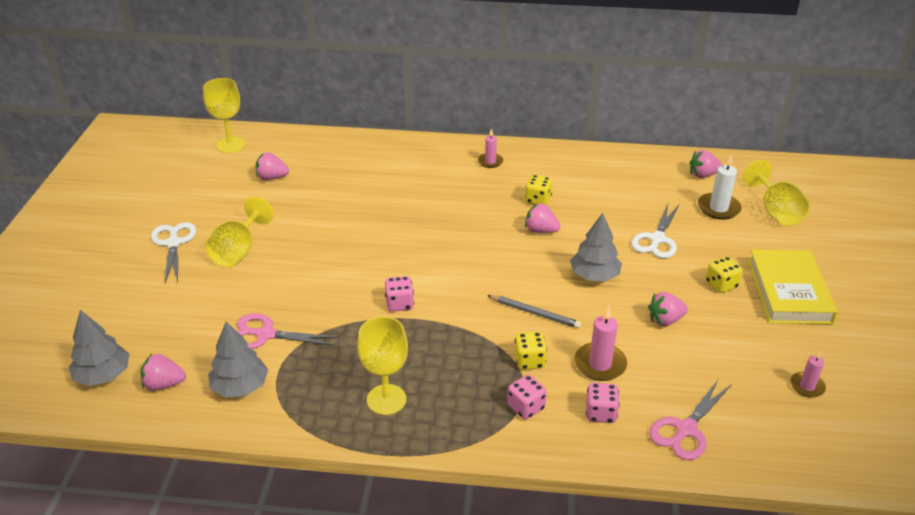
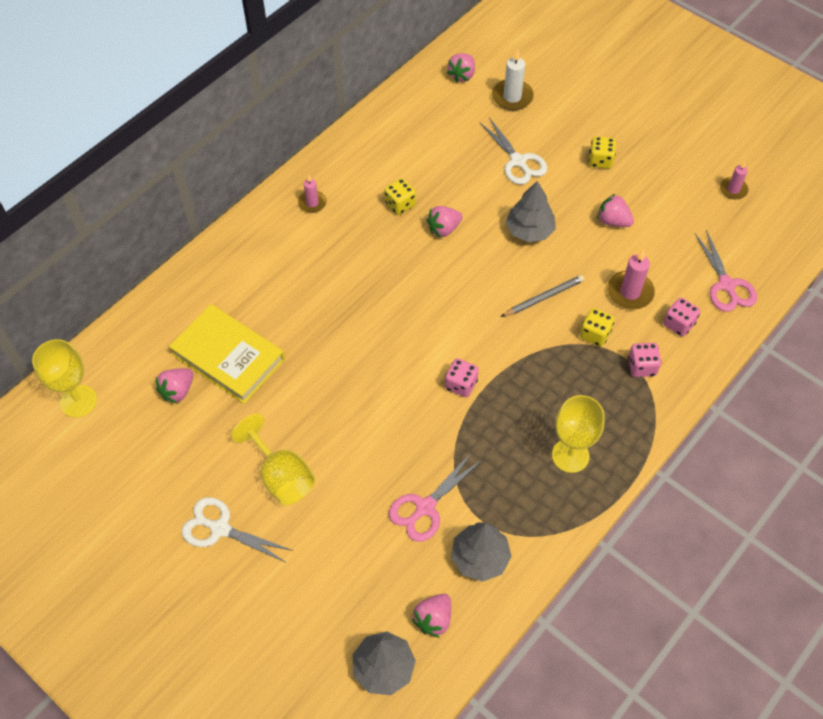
camera: 55 degrees left, 20 degrees up
pink strawberry [648,292,688,326] -> pink strawberry turned 105 degrees clockwise [598,194,634,227]
yellow goblet [743,160,810,226] -> none
yellow book [748,249,838,324] -> yellow book moved to [169,304,285,404]

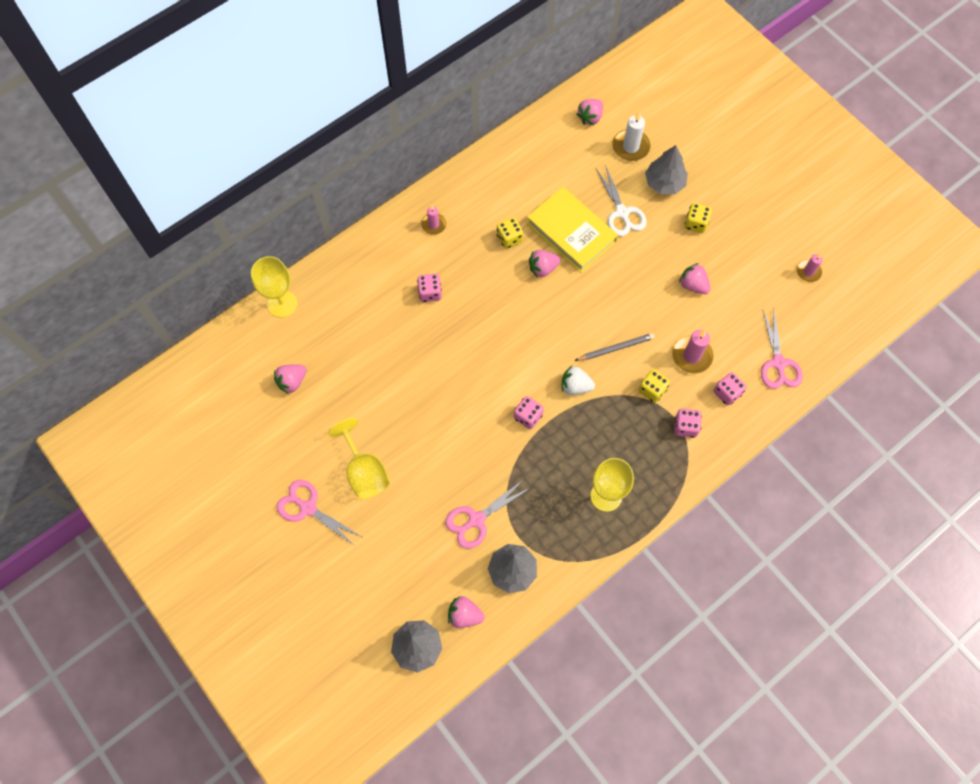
camera: 10 degrees right, 10 degrees up
yellow goblet [32,339,97,418] -> yellow goblet moved to [251,256,297,317]
yellow book [169,304,285,404] -> yellow book moved to [527,187,618,273]
white scissors [181,497,293,563] -> pink scissors [277,480,362,547]
pink strawberry [412,594,451,638] -> pink strawberry turned 60 degrees clockwise [448,596,485,628]
grey tree [506,181,556,242] -> grey tree moved to [645,145,688,194]
none -> pink dice [417,274,442,302]
none -> white strawberry [562,366,595,395]

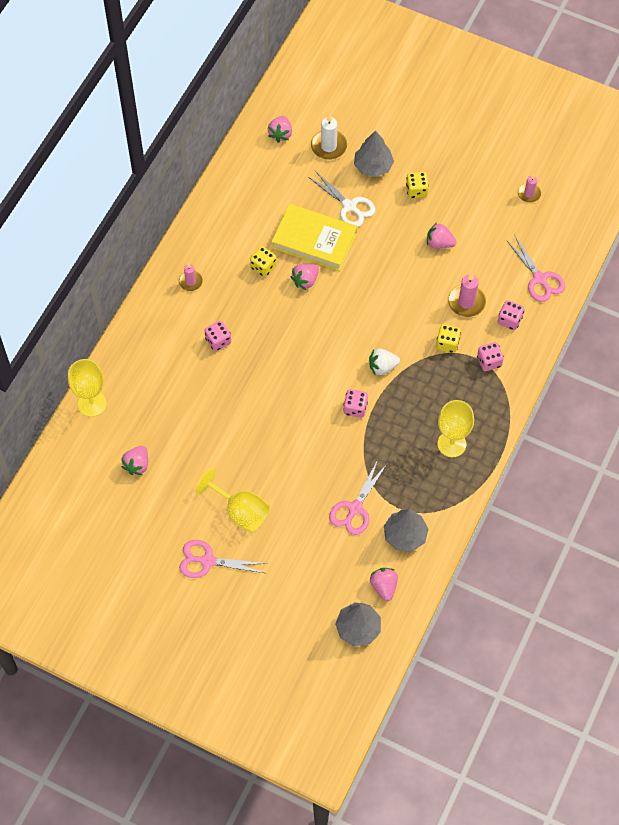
camera: 25 degrees left, 5 degrees down
pink strawberry [448,596,485,628] -> pink strawberry turned 90 degrees clockwise [370,568,398,601]
grey pencil [574,333,655,361] -> none

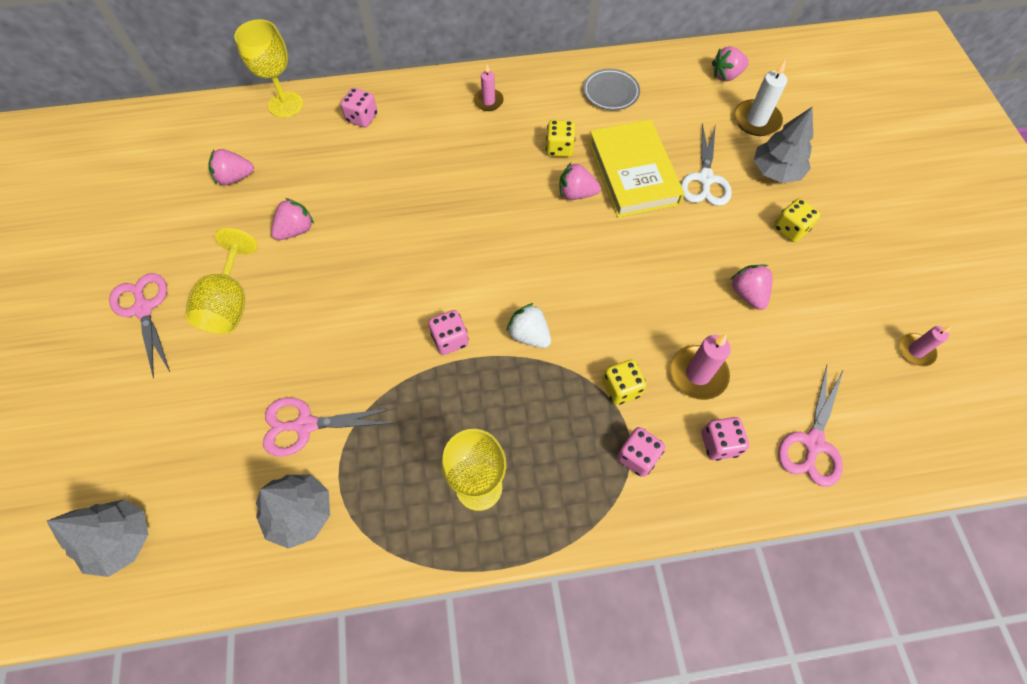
camera: 55 degrees right, 0 degrees up
pink dice [204,321,231,351] -> pink dice moved to [341,88,377,128]
pink strawberry [370,568,398,601] -> pink strawberry moved to [271,198,314,240]
none -> grey plate [583,69,640,110]

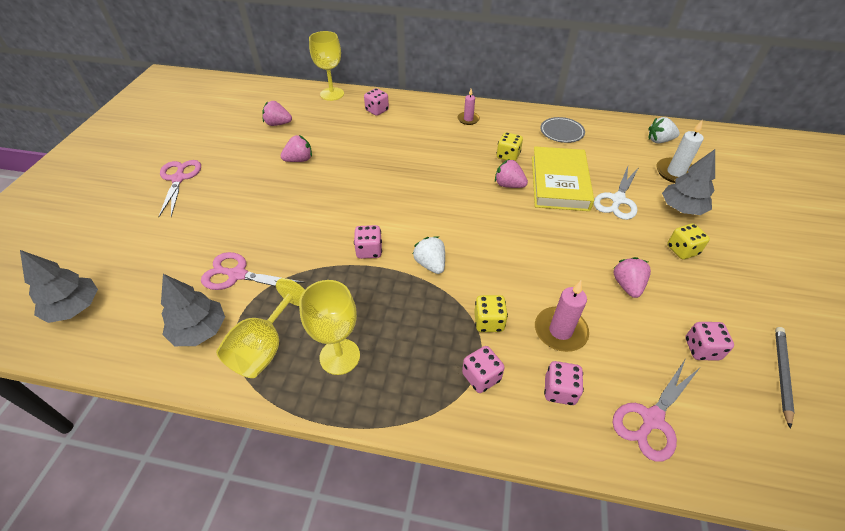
camera: 20 degrees right, 15 degrees down
yellow goblet [185,228,258,334] -> yellow goblet moved to [216,278,305,378]
pink strawberry [712,46,749,81] -> white strawberry [649,117,680,143]
pink candle [899,325,952,367] -> grey pencil [775,327,795,429]
none -> pink dice [685,322,734,361]

